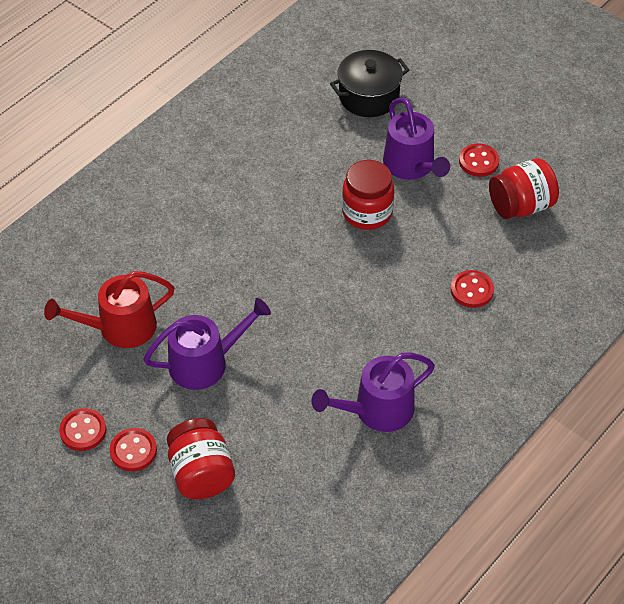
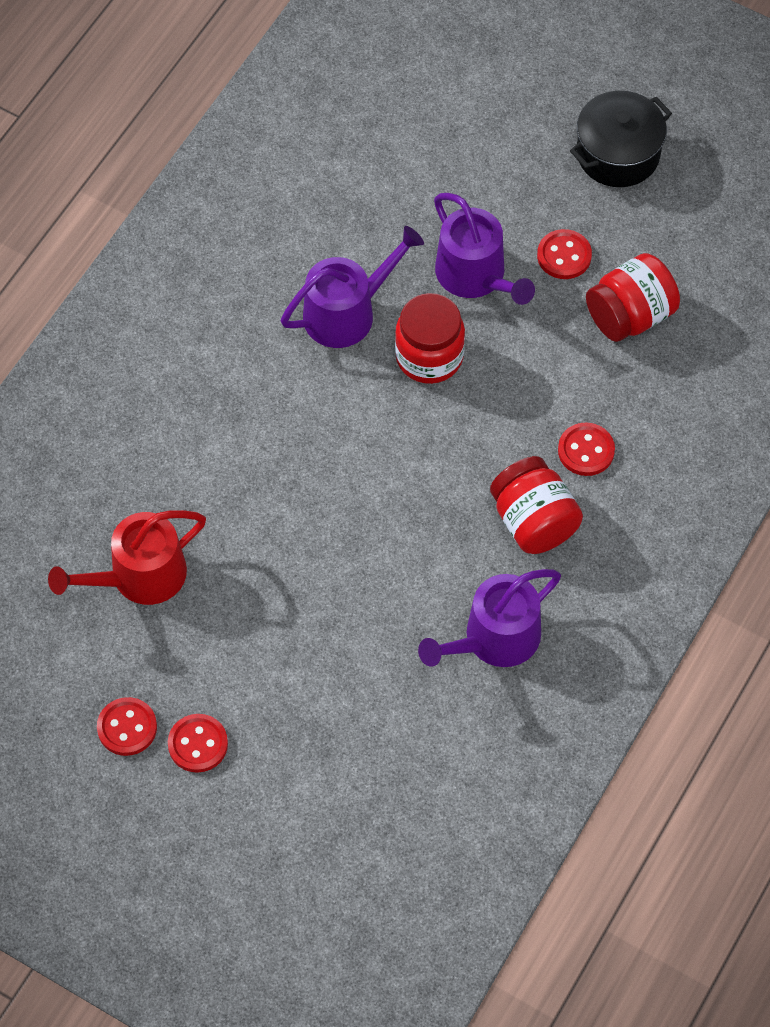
camera: 10 degrees left, 10 degrees up
purple watering can [143,298,271,390] -> purple watering can moved to [281,226,424,348]
red jar [167,418,235,499] -> red jar moved to [490,456,583,554]
black pot [330,50,409,117] -> black pot moved to [570,91,672,187]

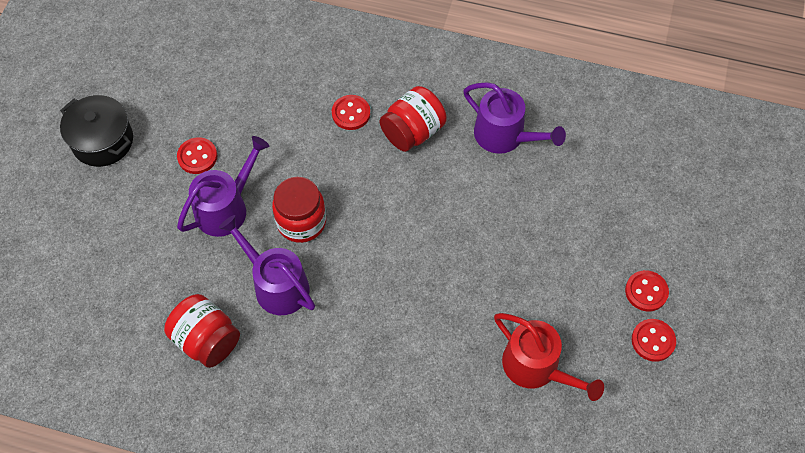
camera: 105 degrees left, 0 degrees up
red jar [586,253,680,342] -> red jar moved to [164,294,240,368]

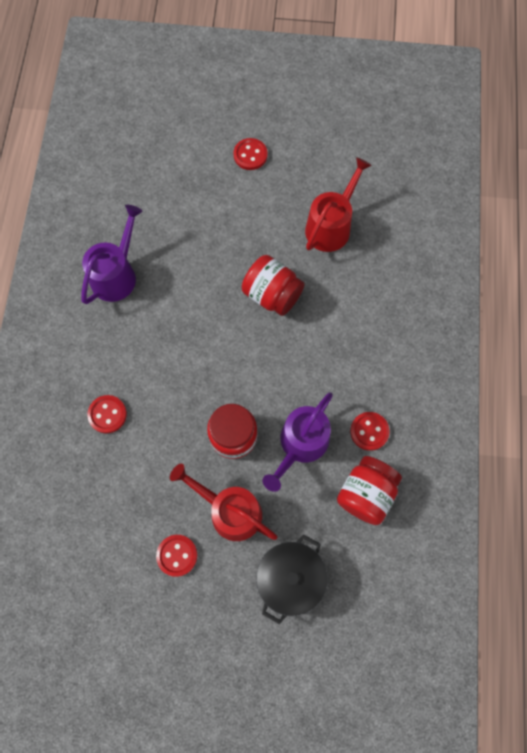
camera: 100 degrees left, 10 degrees up
black pot [60,95,133,167] -> black pot moved to [256,534,328,624]
purple watering can [177,136,269,237] -> red watering can [170,464,277,541]
red jar [380,86,447,152] -> red jar moved to [242,255,304,316]
red button [631,319,676,362] -> red button moved to [350,412,390,451]

